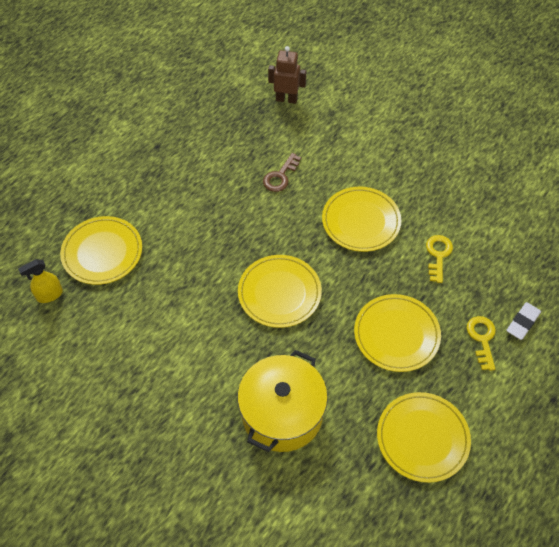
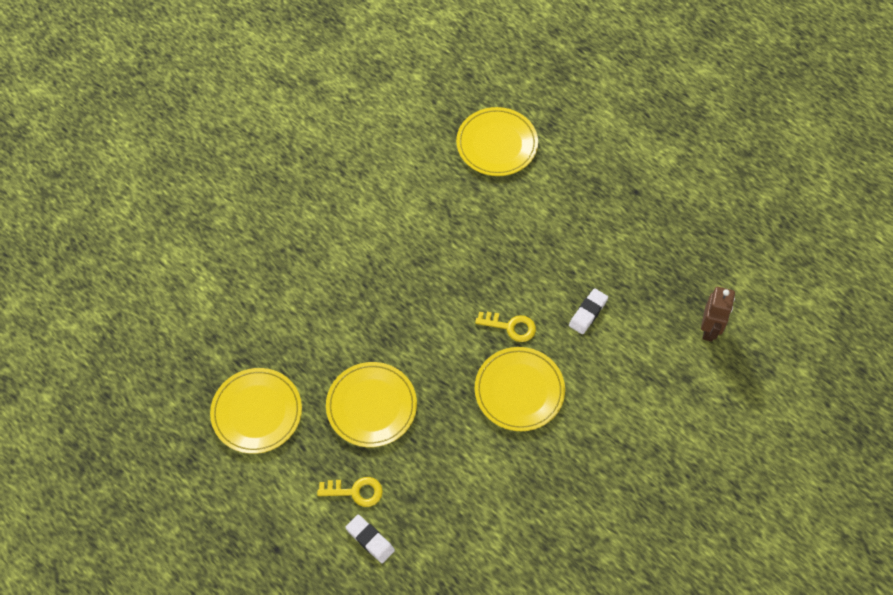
camera: 95 degrees right, 5 degrees up
yellow spray bottle [18,259,63,303] -> none
yellow pot [237,350,328,452] -> none
yellow plate [238,255,322,328] -> none
brown key [263,153,301,192] -> white eraser [569,288,608,334]
yellow key [426,235,453,283] -> yellow key moved to [475,312,536,342]

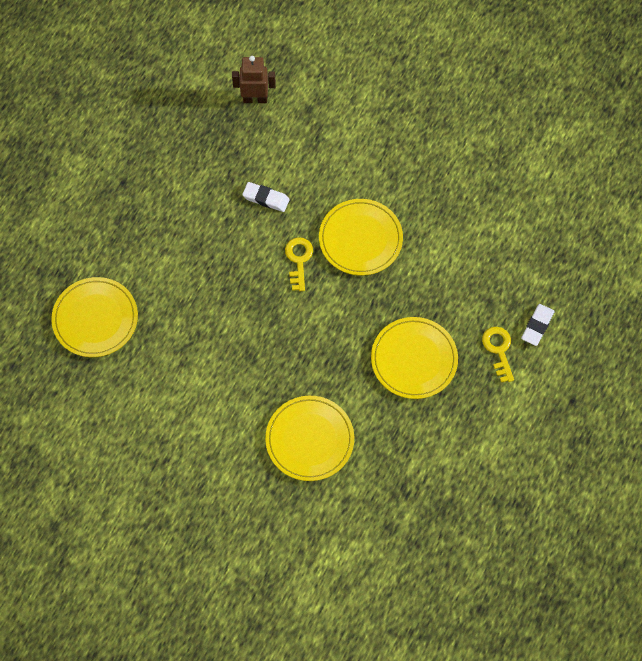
camera: 105 degrees left, 5 degrees up
yellow plate [210,368,302,454] -> yellow plate moved to [265,396,354,481]

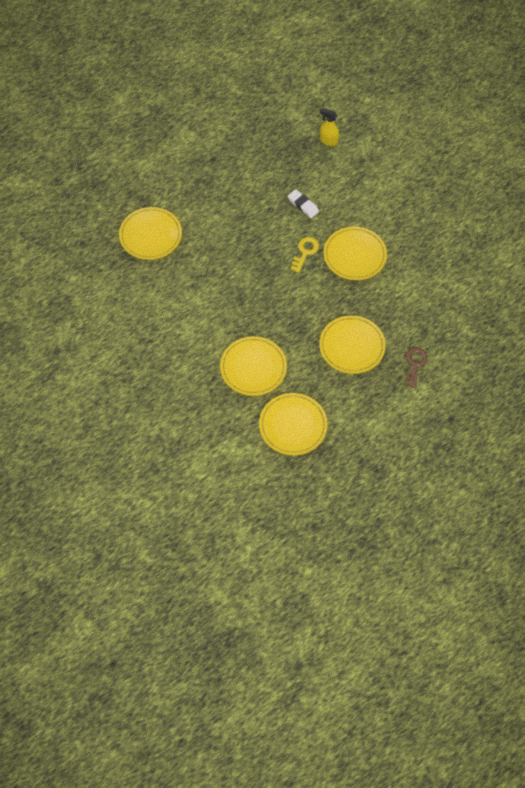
camera: 25 degrees right, 5 degrees down
brown robot [232,56,276,103] -> yellow spray bottle [320,108,339,146]
yellow key [482,327,514,383] -> brown key [405,347,428,388]
white eraser [521,304,554,346] -> none
none -> yellow plate [259,393,328,455]

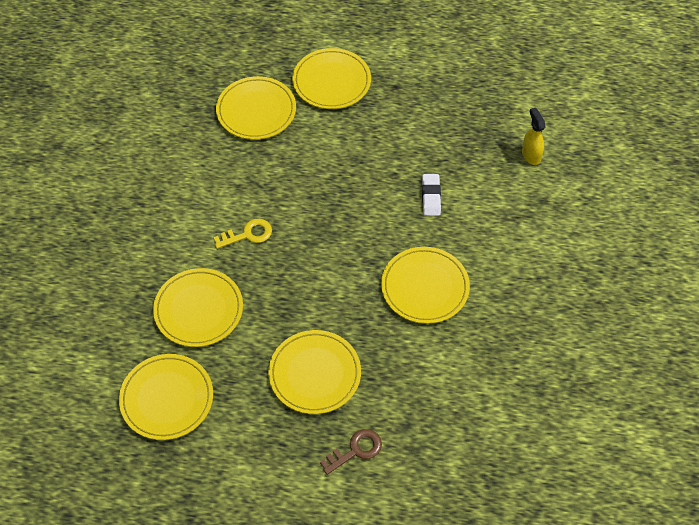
camera: 45 degrees right, 5 degrees down
yellow key [291,237,319,273] -> yellow key moved to [214,219,272,249]
none -> yellow plate [292,48,371,109]

